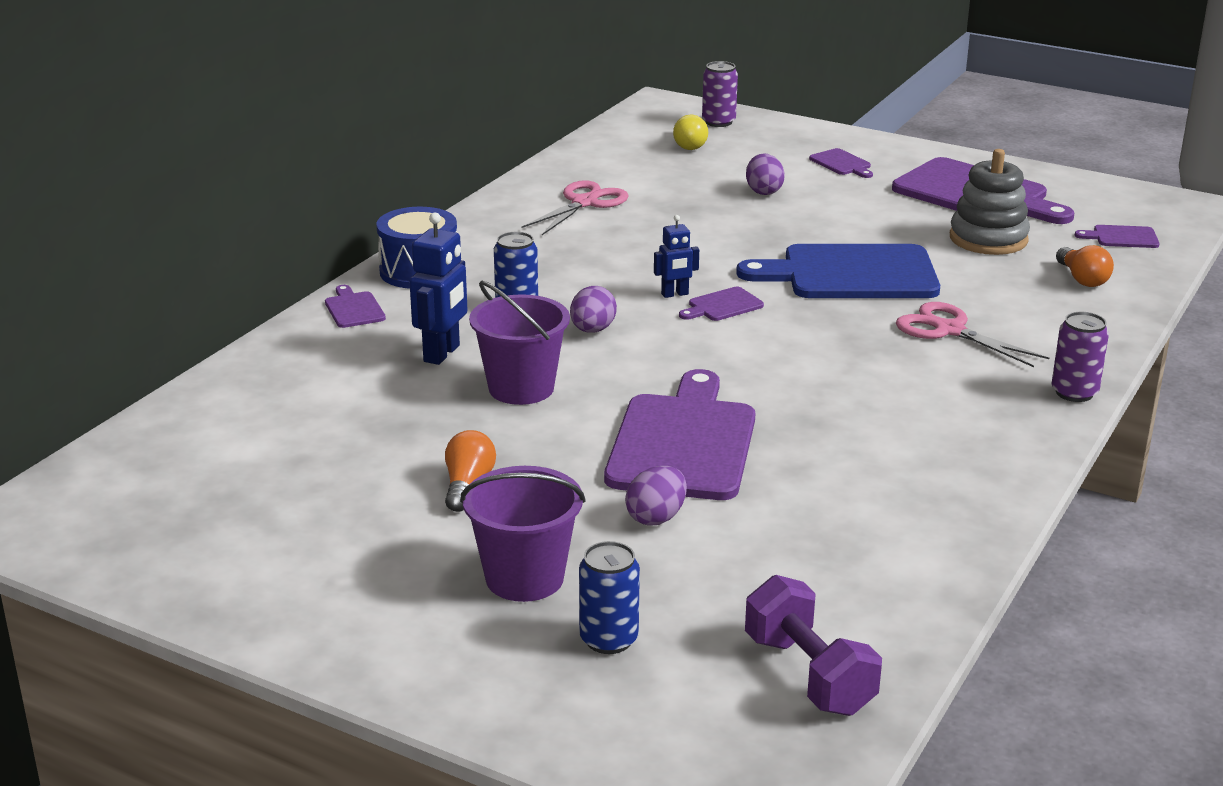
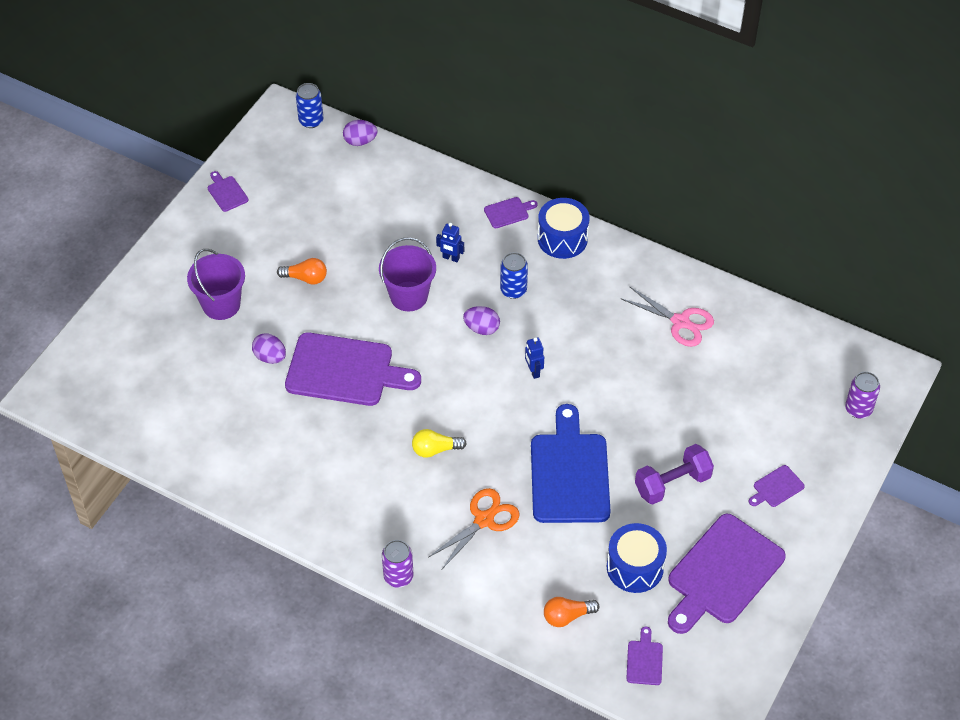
camera: 90 degrees right, 25 degrees up
blue robot [409,213,468,365] -> blue robot [436,223,464,262], size x0.60
blue can [579,541,640,654] -> blue can moved to [296,83,323,128]
yellow light bulb [673,114,708,150] -> yellow light bulb moved to [412,429,467,458]
purple cutting board [679,287,764,321] -> purple cutting board moved to [208,171,248,212]
purple dumbbell [745,575,882,716] -> purple dumbbell moved to [635,444,714,505]
purple egg [746,153,785,195] -> purple egg moved to [343,120,377,146]
pink scissors [896,302,1049,367] -> orange scissors [428,488,519,569]
grey stacking toy [950,149,1030,255] -> blue drum [607,523,667,593]

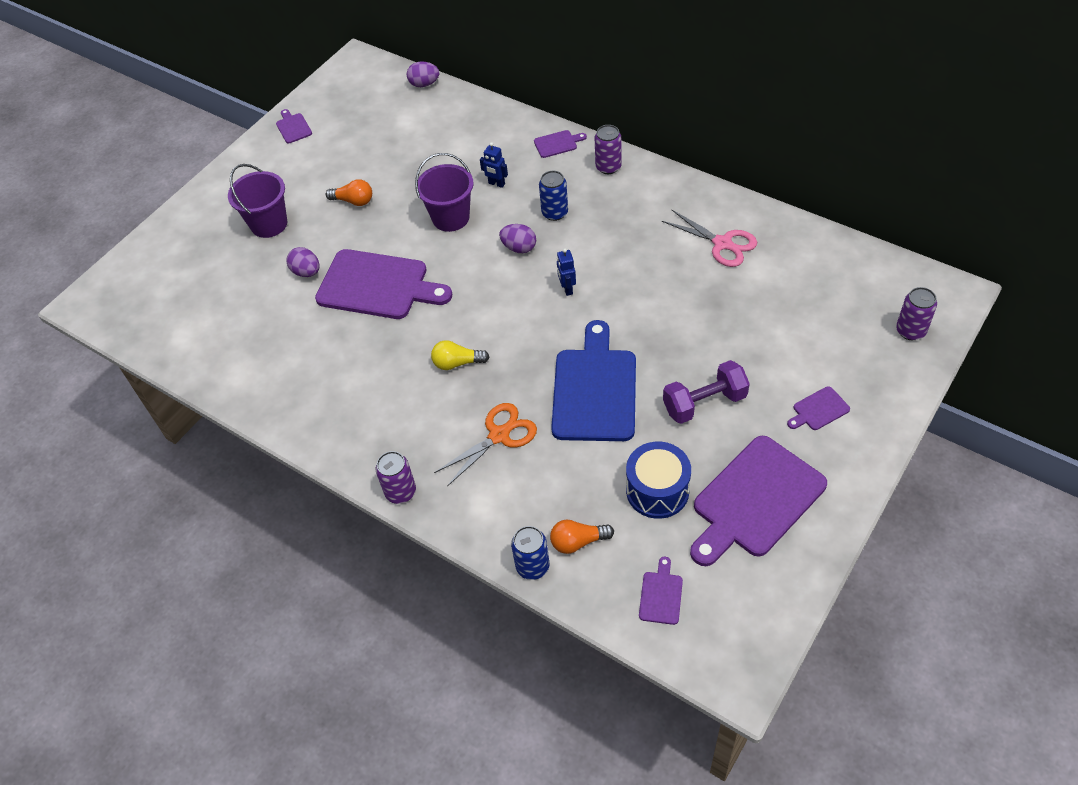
camera: 10 degrees right, 0 degrees up
blue can [296,83,323,128] -> blue can moved to [511,526,549,580]
blue drum [538,198,589,259] -> purple can [594,125,622,174]

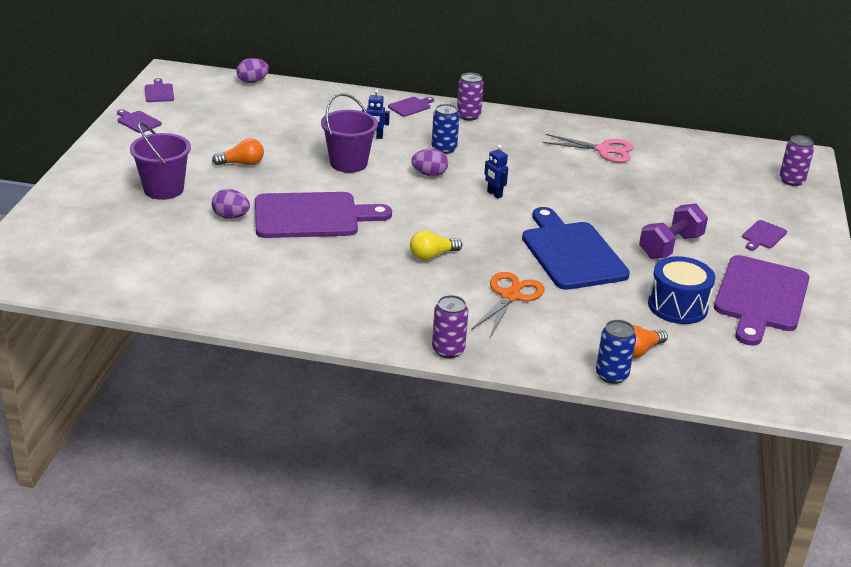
camera: 30 degrees left, 20 degrees down
purple cutting board [639,557,683,625] -> purple cutting board moved to [145,78,174,102]

